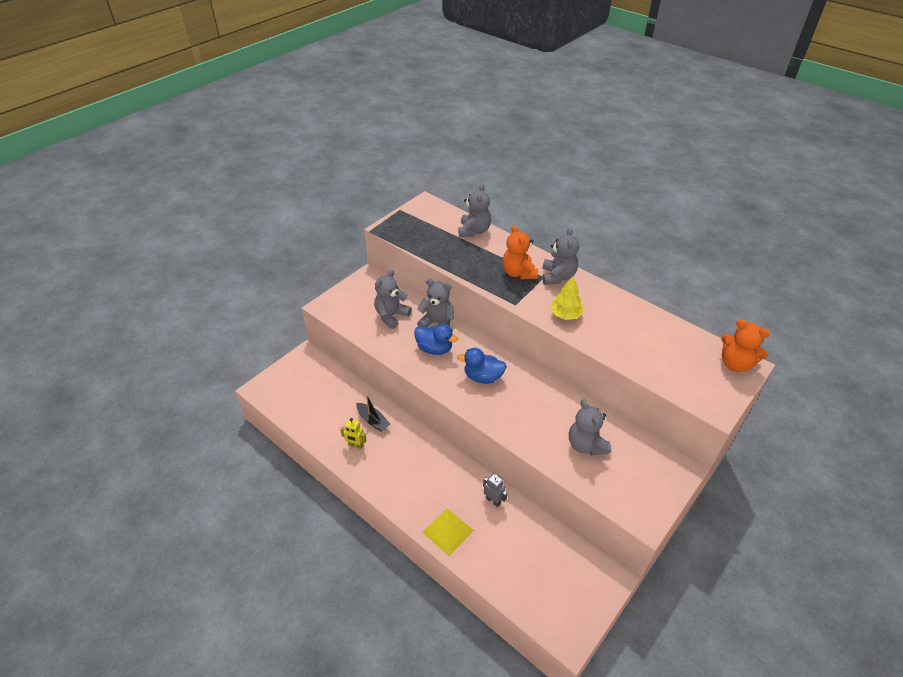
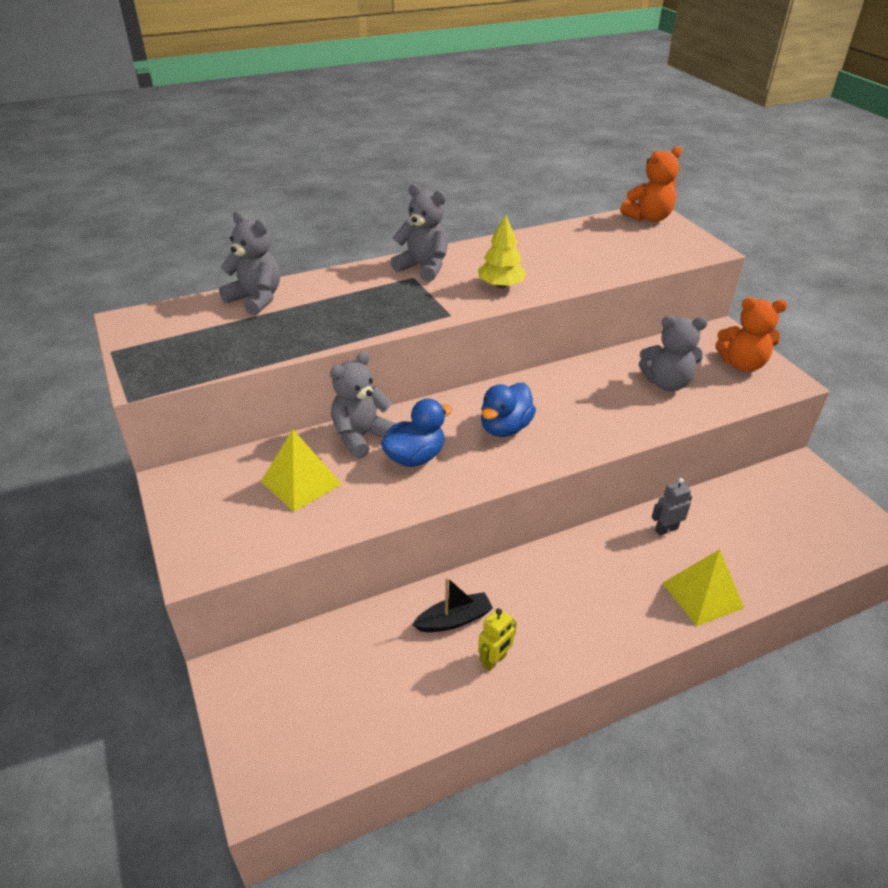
camera: 65 degrees left, 5 degrees down
grey teddy bear [374,270,412,329] -> yellow pyramid [261,430,341,512]
orange teddy bear [502,225,538,279] -> orange teddy bear moved to [715,297,787,372]

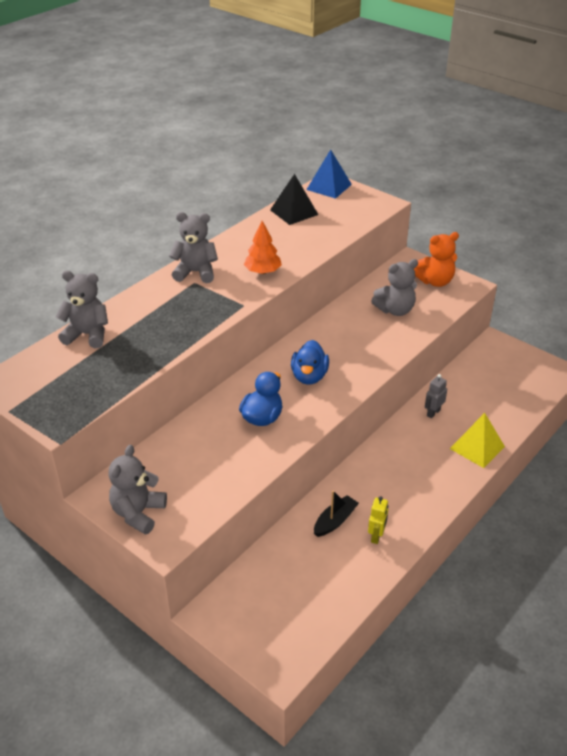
camera: 25 degrees left, 0 degrees up
yellow pyramid [261,430,341,512] -> none
grey teddy bear [330,351,396,459] -> grey teddy bear moved to [108,445,167,535]
yellow tree [478,214,526,288] -> orange tree [244,221,282,274]
orange teddy bear [620,146,682,222] -> blue pyramid [306,149,352,199]
none -> black pyramid [270,174,318,225]

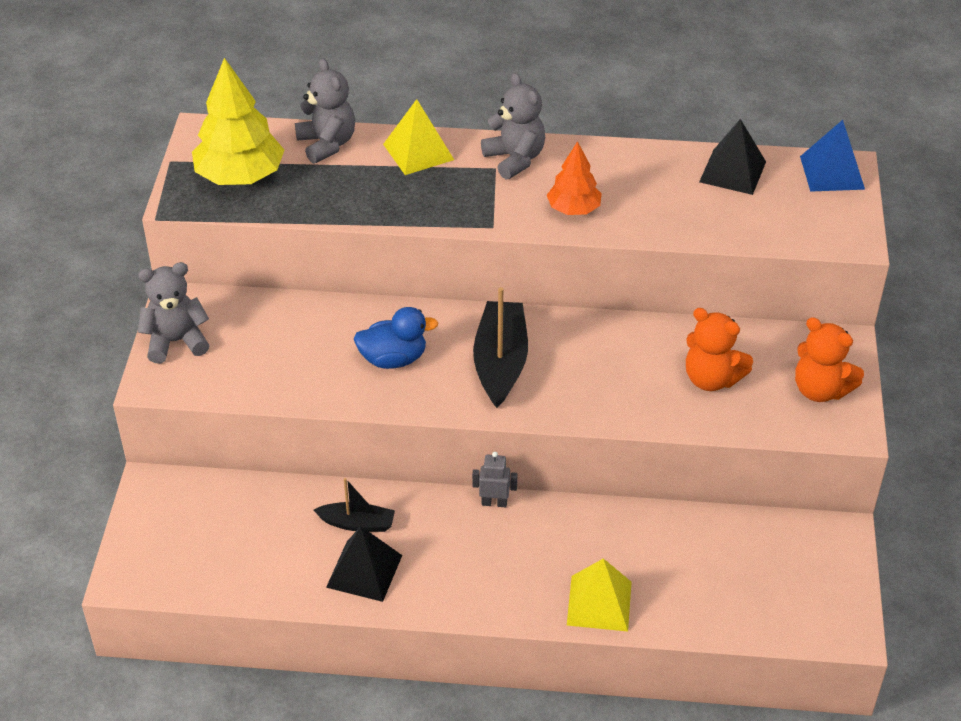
camera: 55 degrees right, 5 degrees up
blue duck [291,340,329,385] -> black boat [473,287,528,408]
yellow robot [368,496,388,544] -> black pyramid [326,526,402,602]
grey teddy bear [371,259,418,316] -> orange teddy bear [686,308,753,391]
grey robot [425,374,447,418] -> grey robot moved to [472,452,517,507]
none -> yellow tree [192,58,284,185]
none -> yellow pyramid [383,99,454,175]

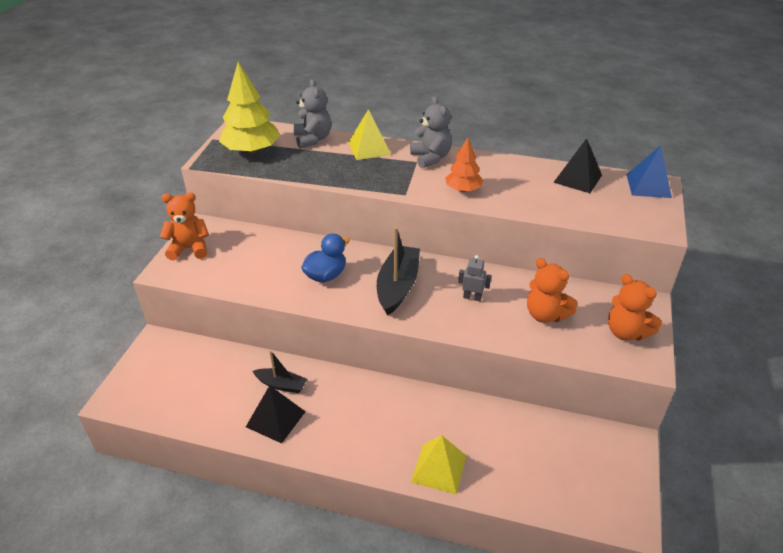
camera: 10 degrees right, 5 degrees down
grey teddy bear [138,262,210,363] -> orange teddy bear [160,192,209,260]
blue duck [354,307,438,369] -> blue duck turned 45 degrees counterclockwise [301,234,350,282]
grey robot [472,452,517,507] -> grey robot moved to [458,255,491,301]

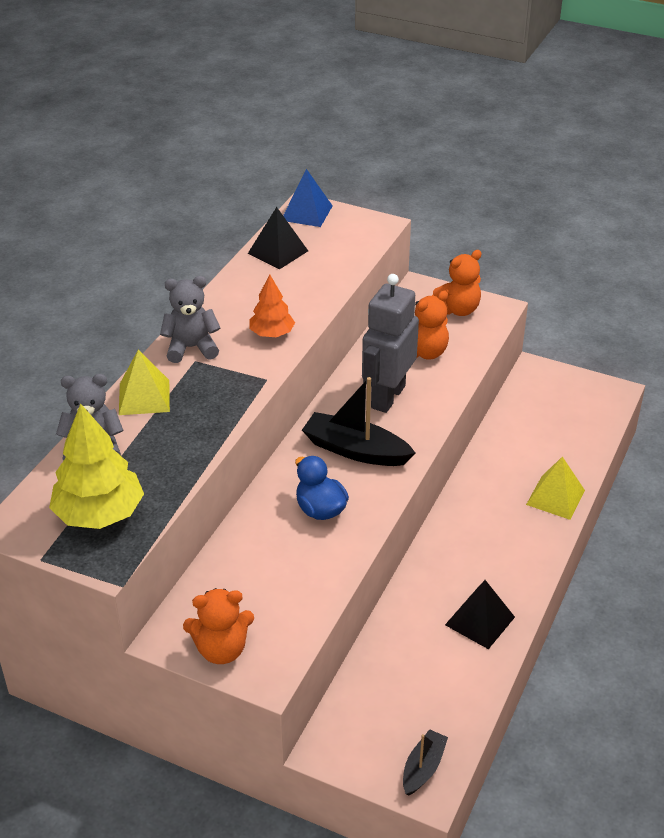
camera: 80 degrees left, 0 degrees up
orange teddy bear [160,192,209,260] -> orange teddy bear turned 105 degrees counterclockwise [183,588,254,664]
black boat [252,350,307,393] -> black boat moved to [403,729,448,796]
grey robot [458,255,491,301] -> grey robot [362,274,419,413], size x2.40

